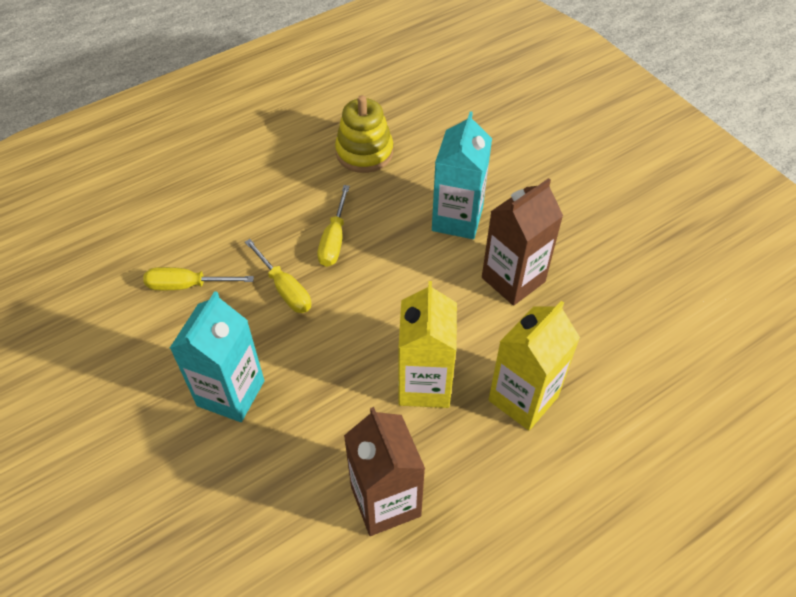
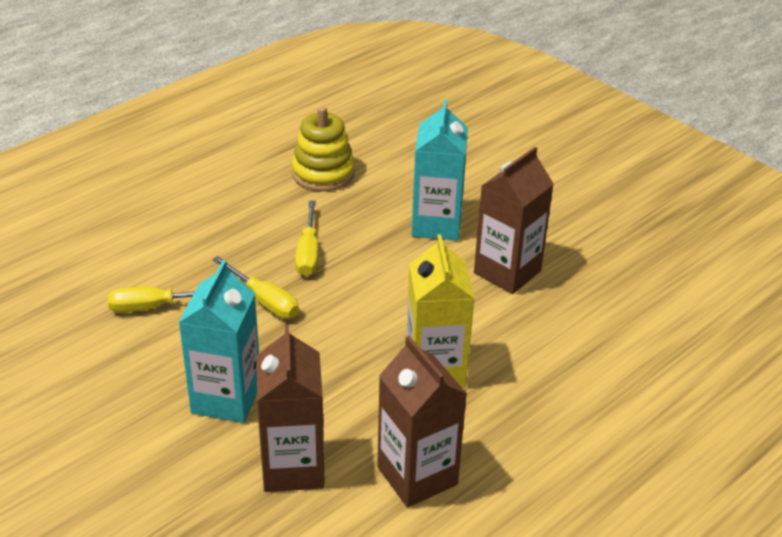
camera: 10 degrees left, 15 degrees down
yellow carton [488,301,580,430] -> none
none -> brown carton [257,325,325,492]

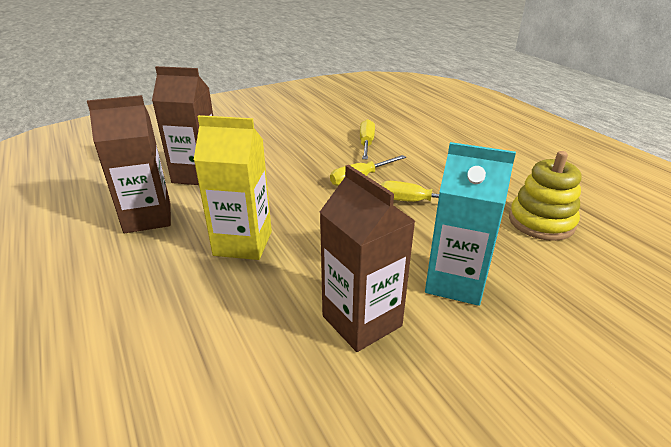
camera: 105 degrees right, 5 degrees down
turquoise carton [178,260,259,423] -> none

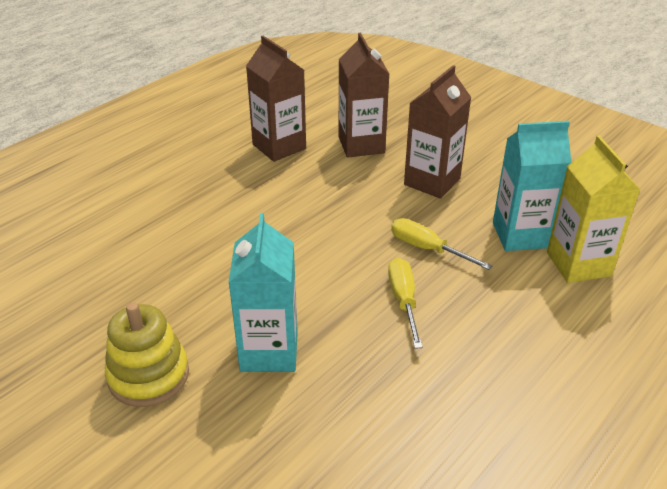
camera: 70 degrees right, 5 degrees up
yellow carton [194,115,272,260] -> yellow carton moved to [547,135,641,283]
brown carton [320,165,415,352] -> brown carton moved to [404,65,472,199]
yellow screwdriver [360,119,375,159] -> turquoise carton [493,121,572,251]
yellow stacking toy [509,151,582,241] -> yellow stacking toy moved to [105,302,189,407]

